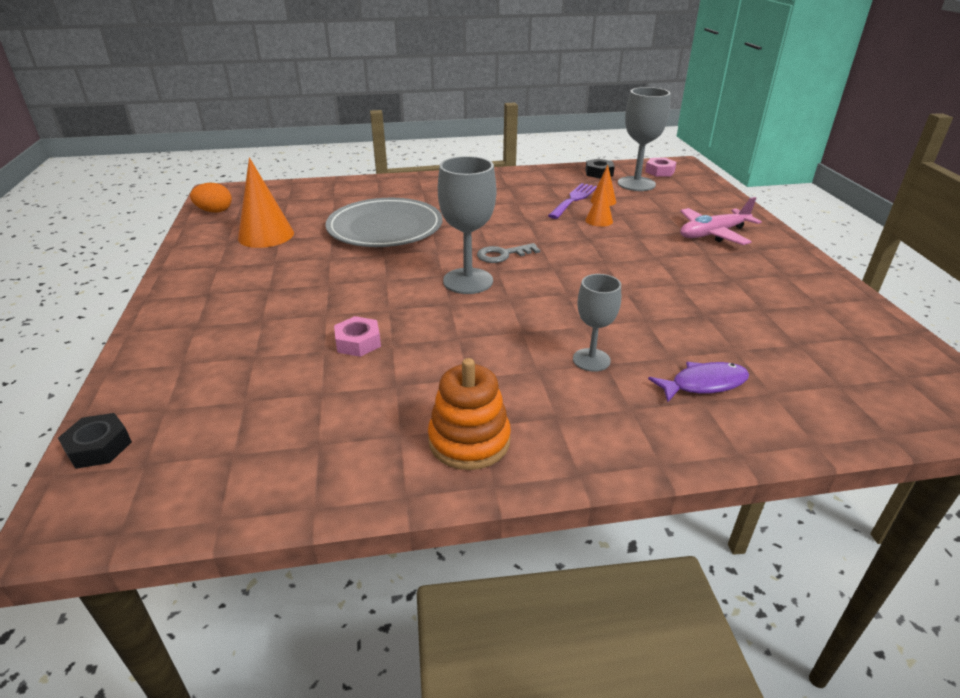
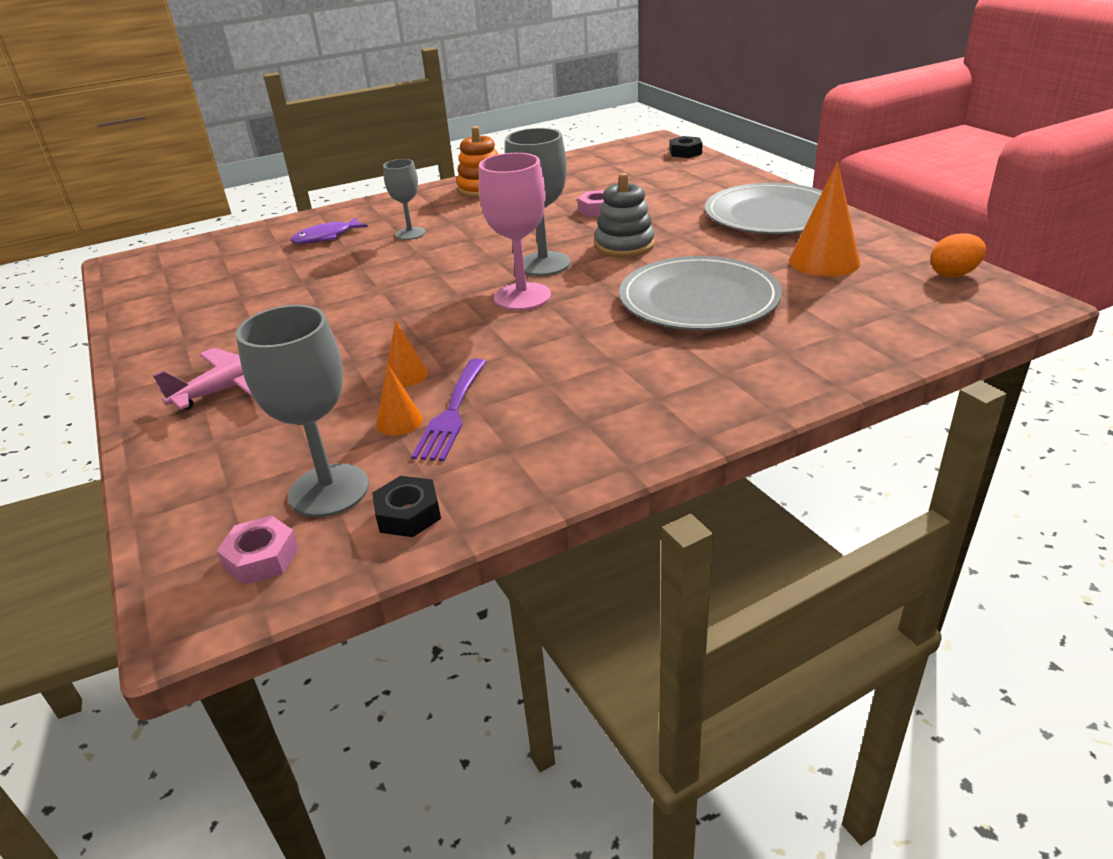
camera: 165 degrees right, 0 degrees up
grey key [477,243,540,263] -> pink goblet [479,153,551,311]
none -> grey stacking toy [594,173,655,257]
none -> grey plate [705,183,822,234]

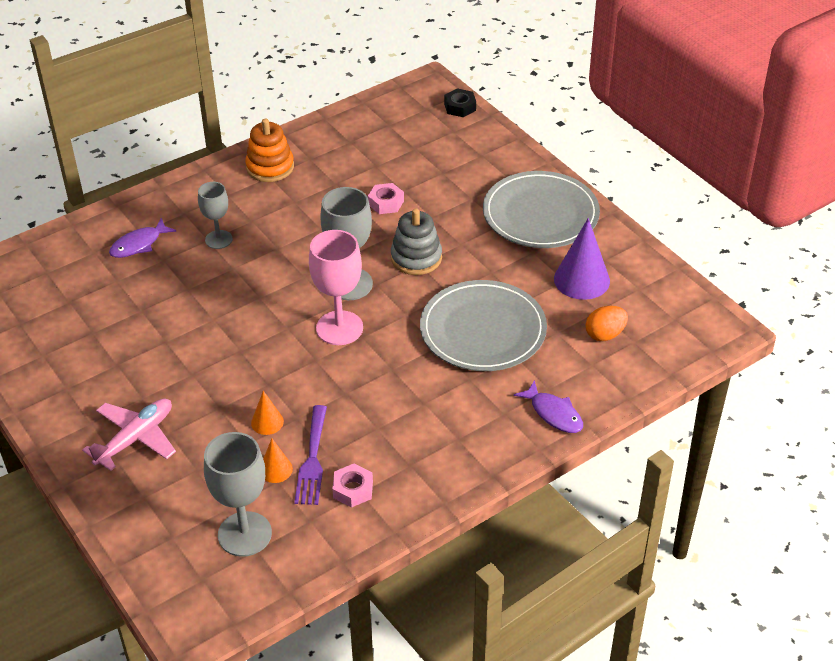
camera: 10 degrees left, 10 degrees up
pink nut [217,515,299,585] -> pink nut moved to [332,464,373,507]
black nut [372,476,441,537] -> none
orange cone [789,162,860,277] -> purple cone [554,218,610,300]
orange egg [930,233,986,277] -> orange egg moved to [586,306,628,341]
none -> purple fish [514,380,583,433]

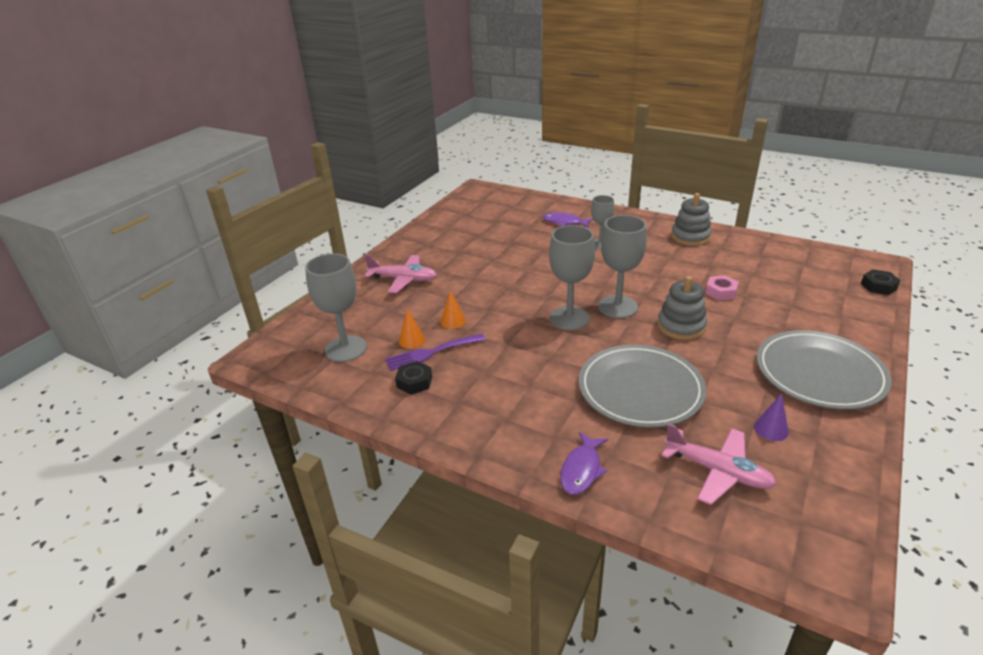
camera: 65 degrees right, 10 degrees down
orange stacking toy [245,119,294,182] -> grey stacking toy [671,193,712,246]
pink goblet [309,230,363,345] -> grey goblet [549,225,595,330]
pink nut [332,464,373,507] -> black nut [395,361,432,395]
purple cone [554,218,610,300] -> purple cone [754,393,789,441], size x0.53
orange egg [586,306,628,341] -> pink plane [661,423,777,505]

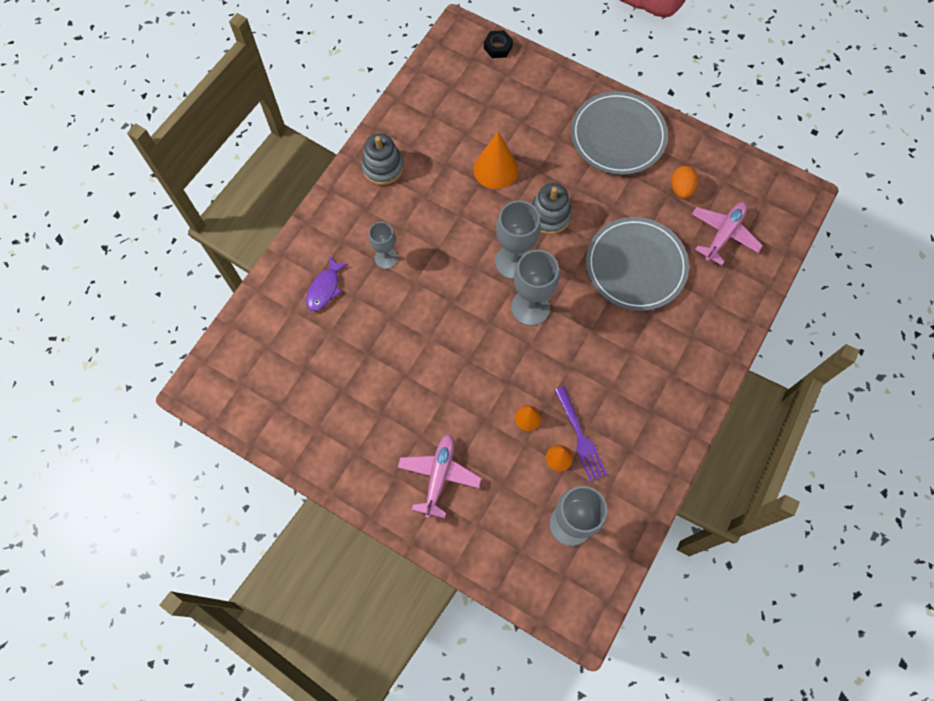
camera: 90 degrees left, 35 degrees up
black nut [395,361,432,395] -> none
purple fish [560,432,608,495] -> none
pink nut [705,275,739,300] -> orange cone [473,132,518,189]
purple cone [754,393,789,441] -> orange egg [671,166,698,199]

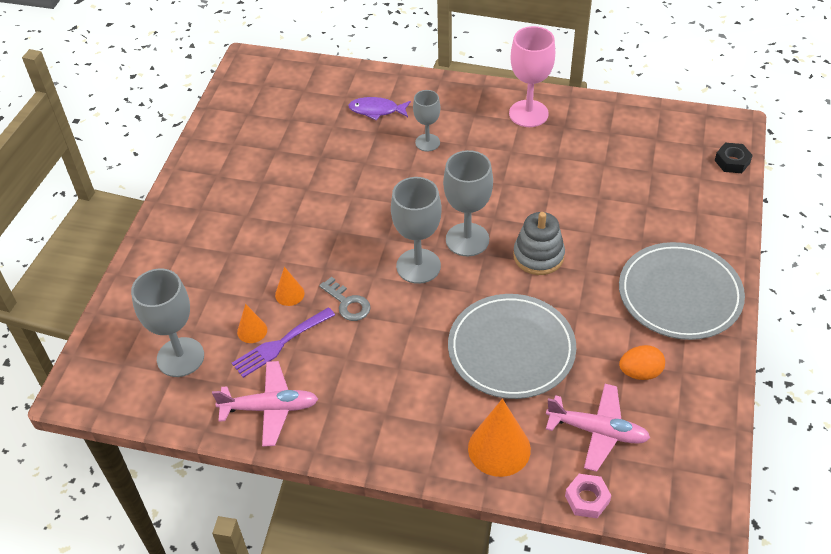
camera: 75 degrees right, 20 degrees down
grey stacking toy [361,133,404,185] -> pink goblet [509,26,555,127]
pink plane [398,434,481,518] -> pink plane moved to [212,361,318,447]
orange cone [473,132,518,189] -> orange cone moved to [468,399,531,477]
none -> grey key [319,277,371,321]
none -> pink nut [565,474,612,518]

